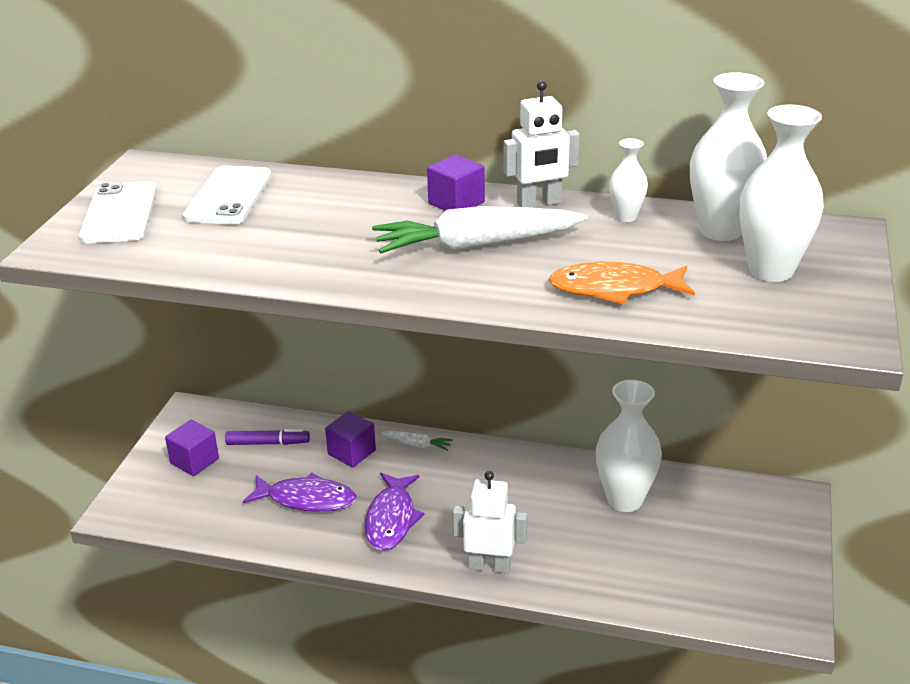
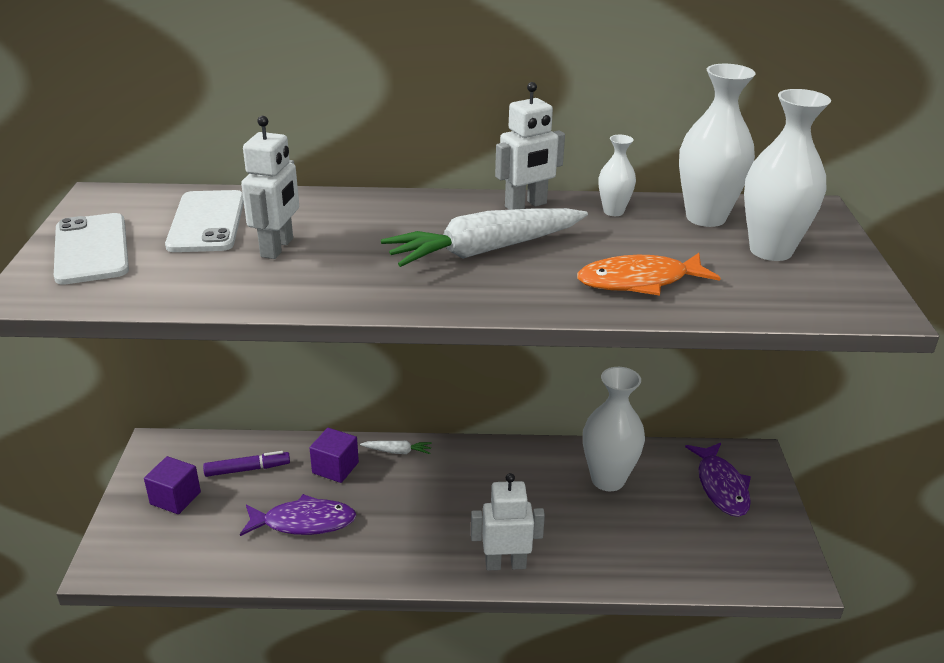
camera: 15 degrees left, 0 degrees up
purple fish [364,473,425,551] -> purple fish moved to [685,443,751,517]
purple cube [427,154,485,211] -> none
none -> white robot [241,116,299,259]

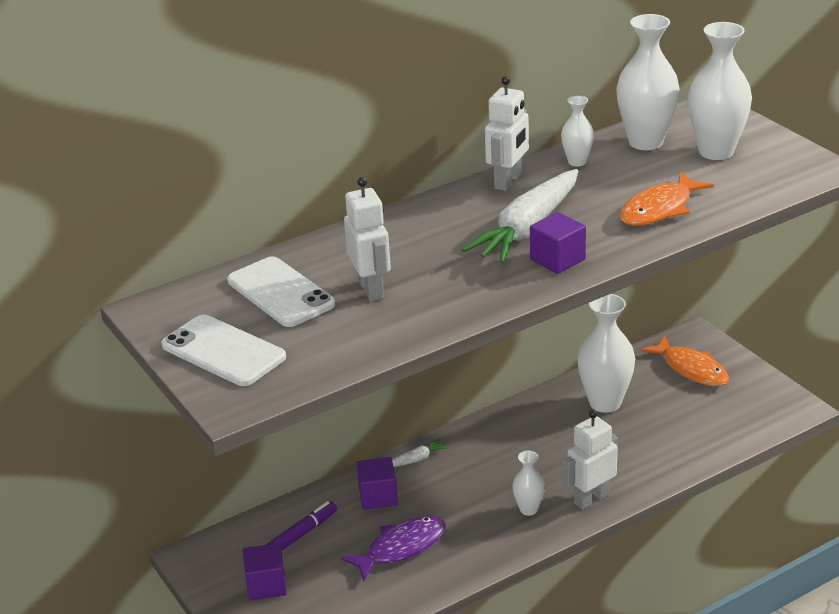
camera: 30 degrees left, 0 degrees up
purple fish [685,443,751,517] -> orange fish [641,336,729,386]
none -> white vase [512,451,545,516]
none -> purple cube [530,212,586,274]

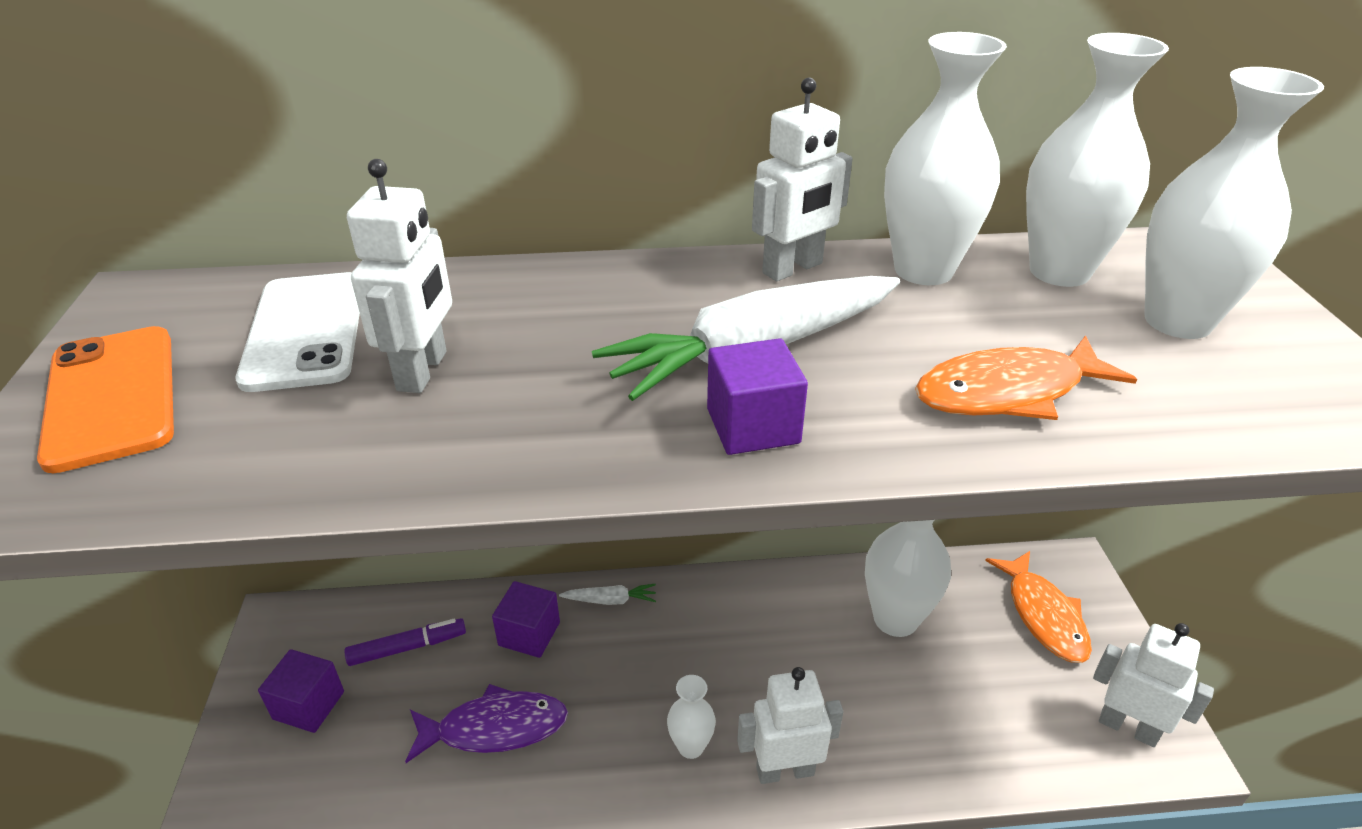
camera: 25 degrees right, 5 degrees up
white phone [161,315,286,386] -> orange phone [37,326,174,473]
white vase [561,96,594,167] -> white vase [884,32,1007,285], size x1.92
none -> white robot [1093,623,1214,747]

